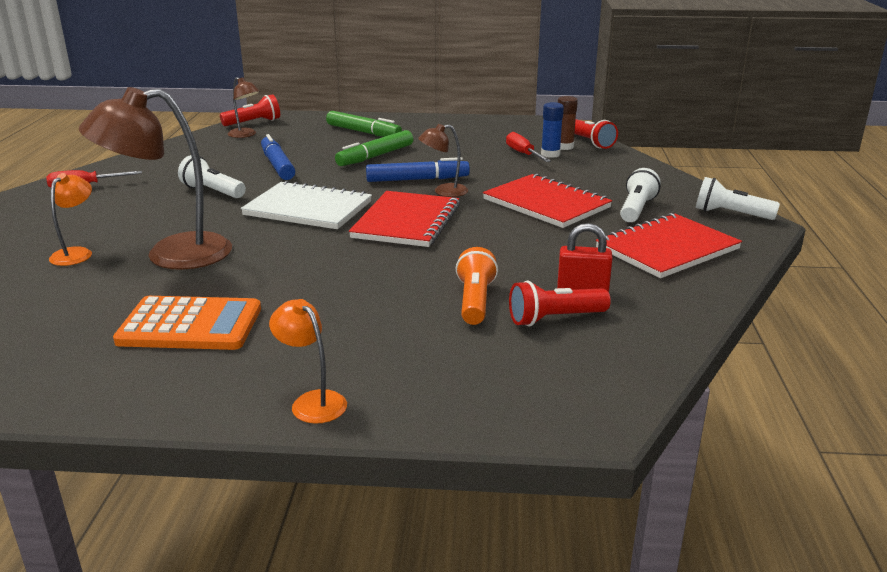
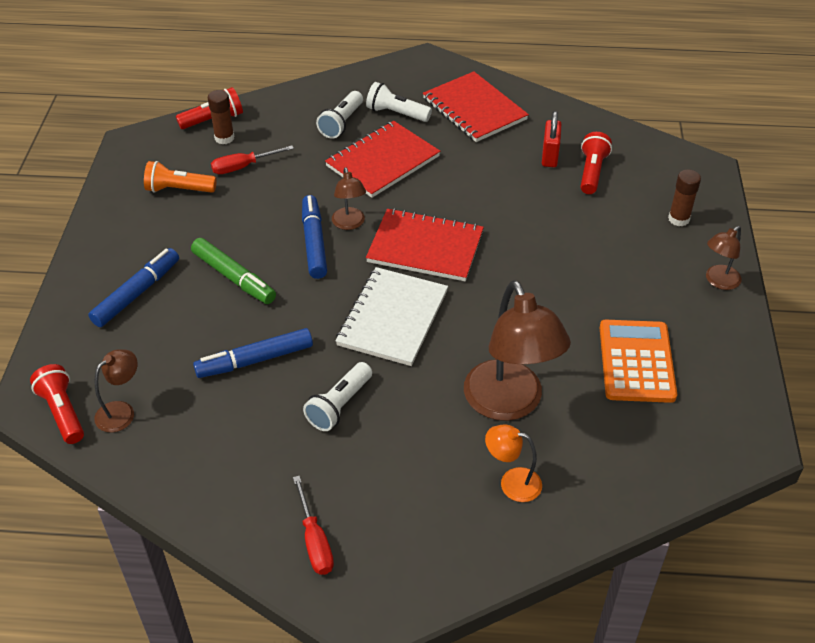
camera: 90 degrees left, 20 degrees up
orange lamp [269,299,347,424] -> brown lamp [706,226,742,290]
green marker [326,111,402,137] -> blue marker [88,248,179,327]
orange flashlight [456,247,498,325] -> orange flashlight moved to [144,161,217,193]
red flashlight [509,280,611,326] -> red flashlight turned 150 degrees counterclockwise [581,132,612,194]
blue glue stick [541,102,564,158] -> none
white flashlight [696,177,780,220] -> white flashlight moved to [316,91,363,139]
none -> brown glue stick [668,169,701,227]

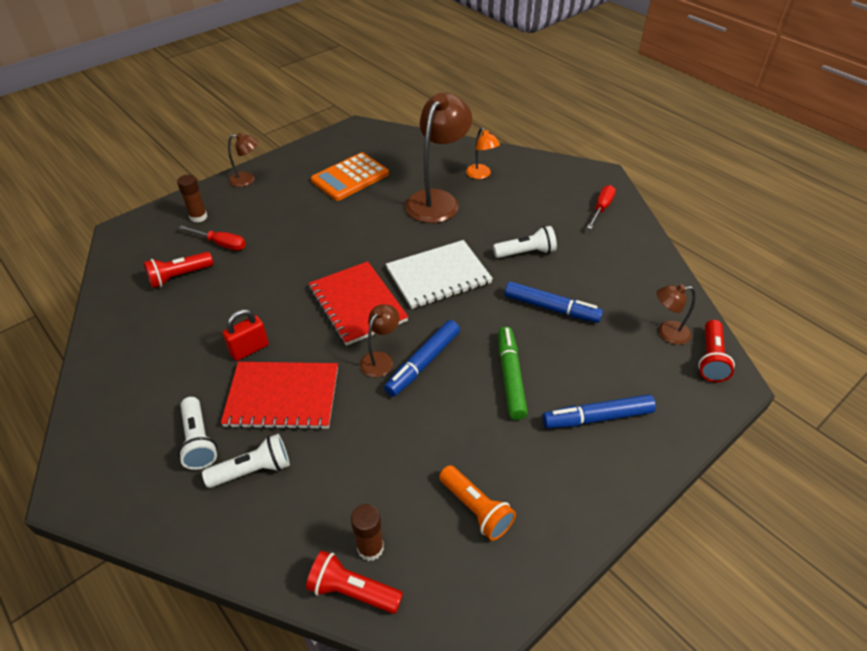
camera: 135 degrees left, 0 degrees up
red screwdriver [211,145,294,174] -> red screwdriver moved to [179,225,246,251]
red notebook [423,71,529,142] -> none
red padlock [542,111,562,167] -> red padlock moved to [223,309,269,361]

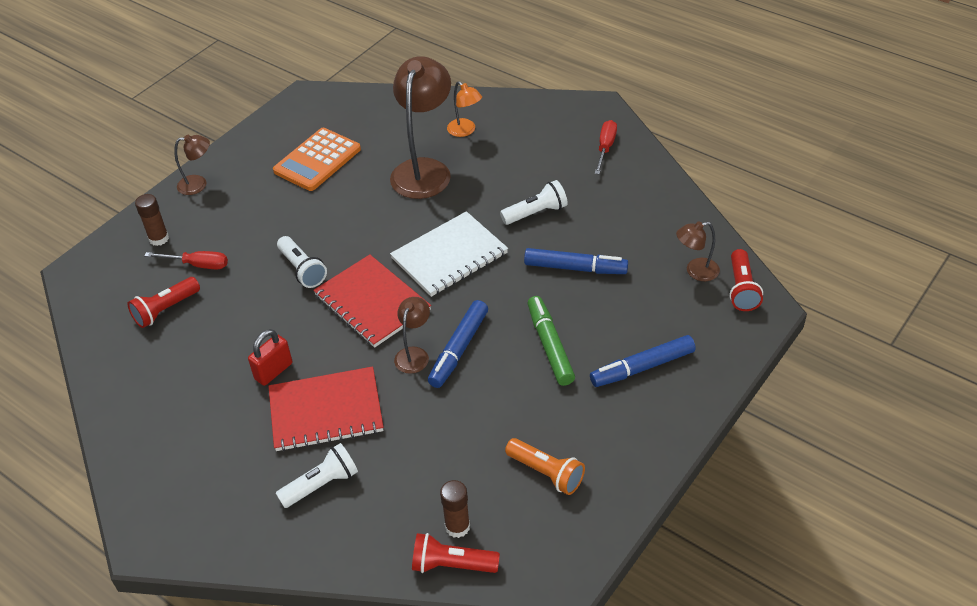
camera: 10 degrees left, 0 degrees up
white flashlight [178,397,217,470] -> white flashlight moved to [277,236,327,288]

